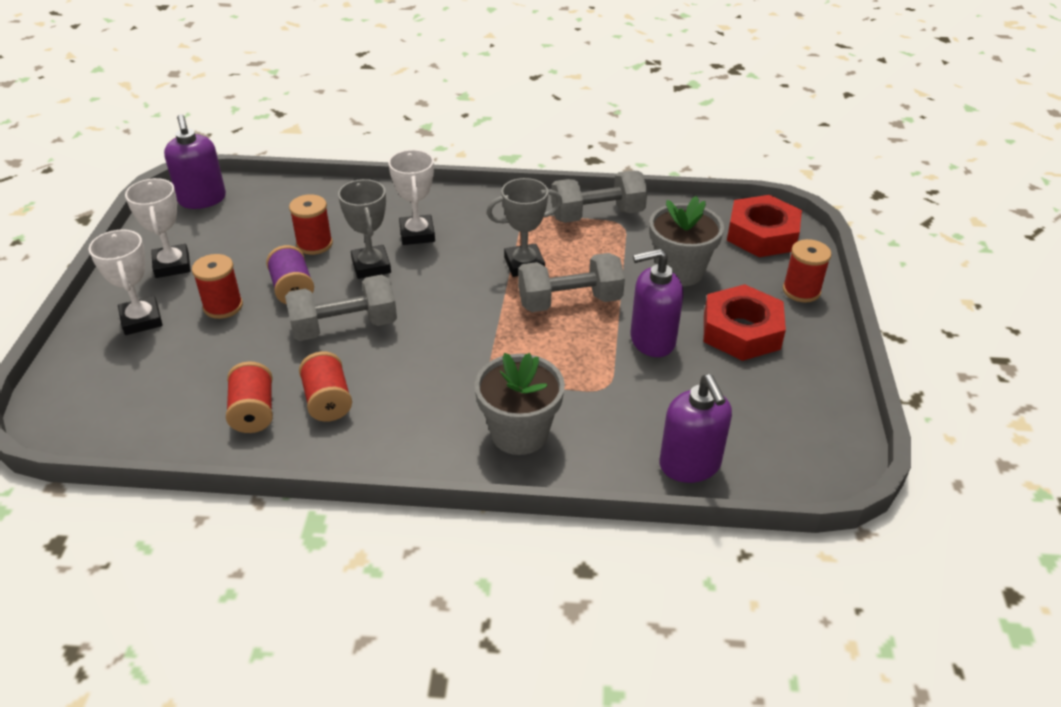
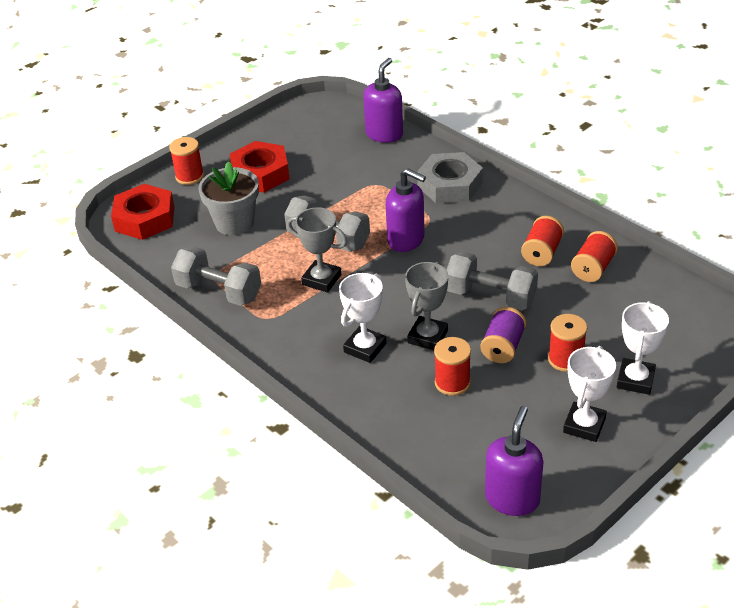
camera: 135 degrees left, 0 degrees up
grey flower pot [475,353,565,455] -> grey nut [417,152,483,203]
purple soap dispenser [631,248,683,357] -> purple soap dispenser moved to [386,168,426,252]

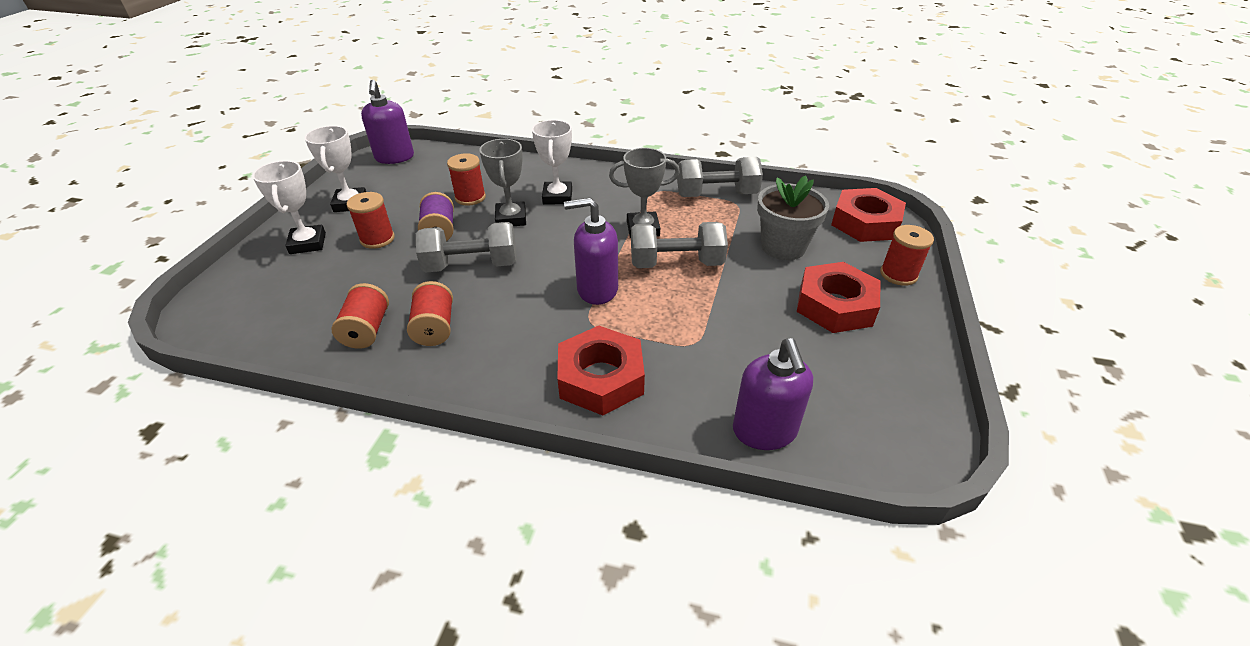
camera: 145 degrees right, 0 degrees up
grey nut [417,152,483,203] -> red nut [557,326,645,416]

